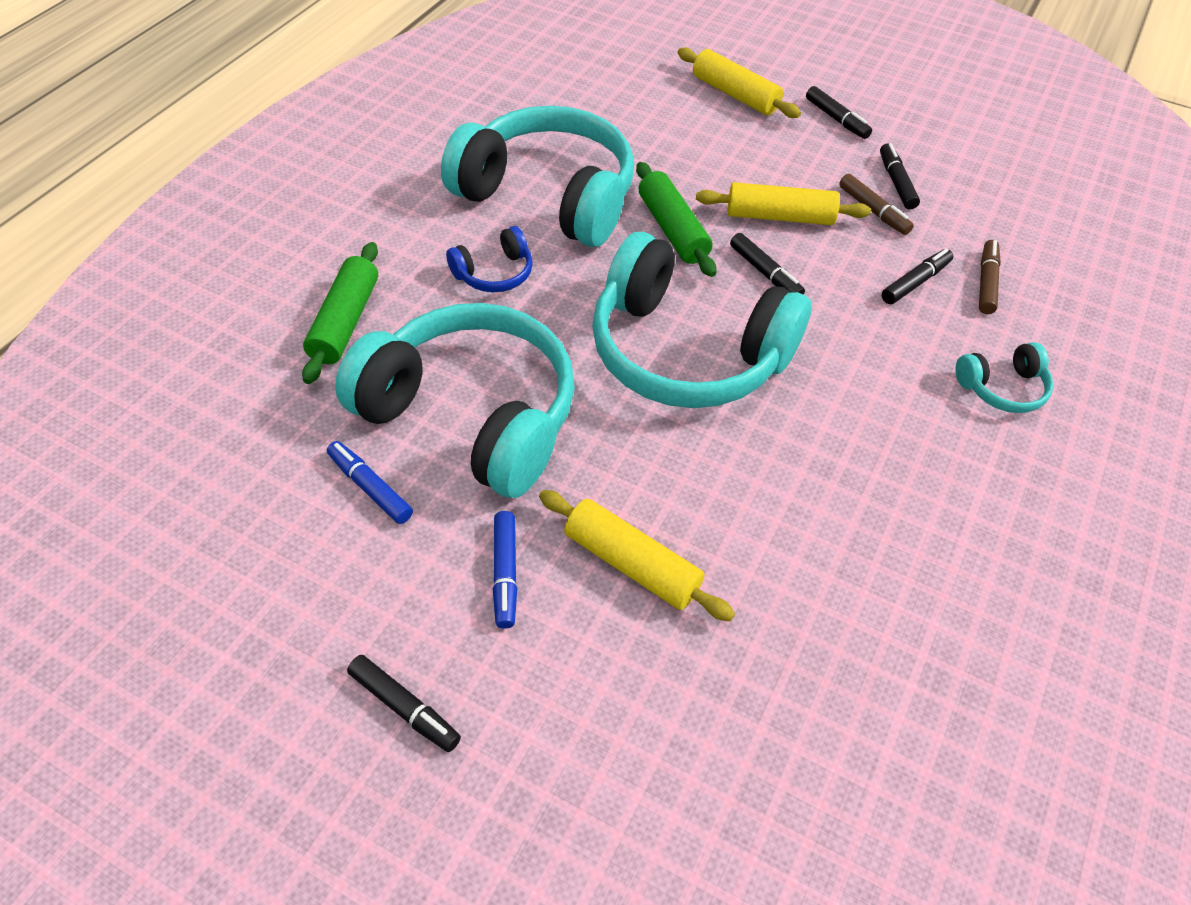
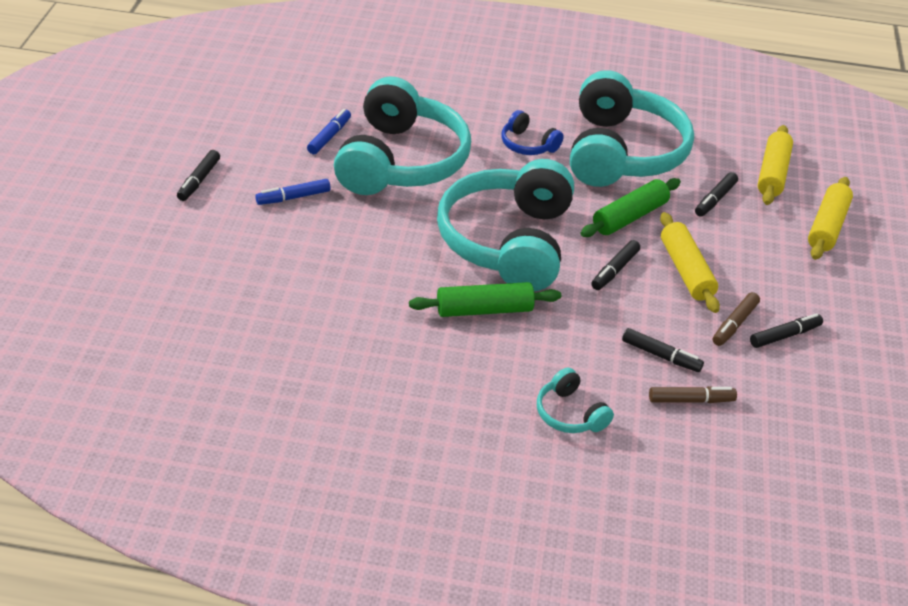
camera: 70 degrees right, 10 degrees down
green rolling pin [302,242,378,384] -> green rolling pin moved to [409,282,561,317]
yellow rolling pin [539,490,735,621] -> yellow rolling pin moved to [758,125,793,205]
black marker [806,86,872,139] -> black marker moved to [695,172,738,217]

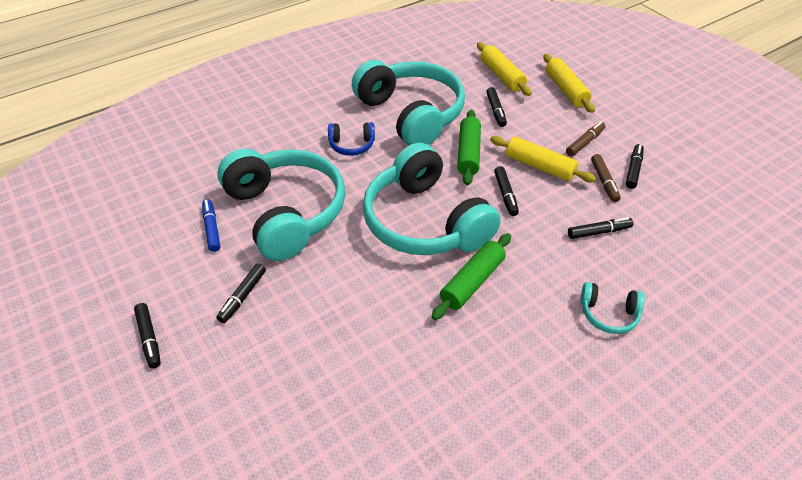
camera: 40 degrees left, 5 degrees up
blue marker [255,179,331,205] -> black marker [216,263,266,323]
brown marker [649,386,737,403] -> brown marker moved to [566,121,605,156]

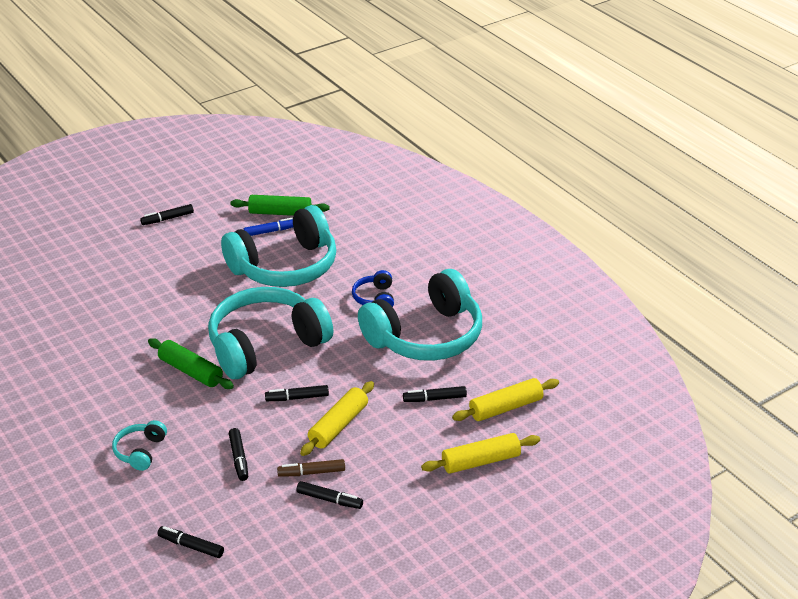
camera: 90 degrees right, 10 degrees down
black marker [216,263,266,323] -> black marker moved to [157,526,224,558]
green rolling pin [457,110,481,185] -> green rolling pin moved to [231,195,330,216]
brown marker [566,121,605,156] -> none

